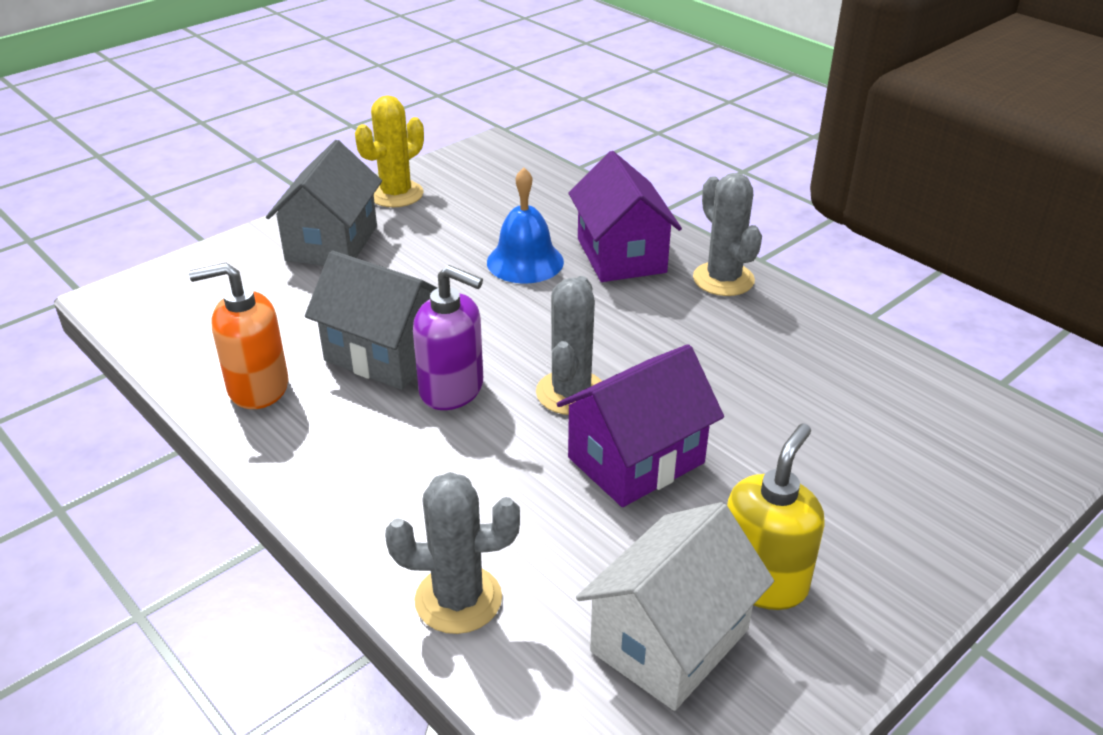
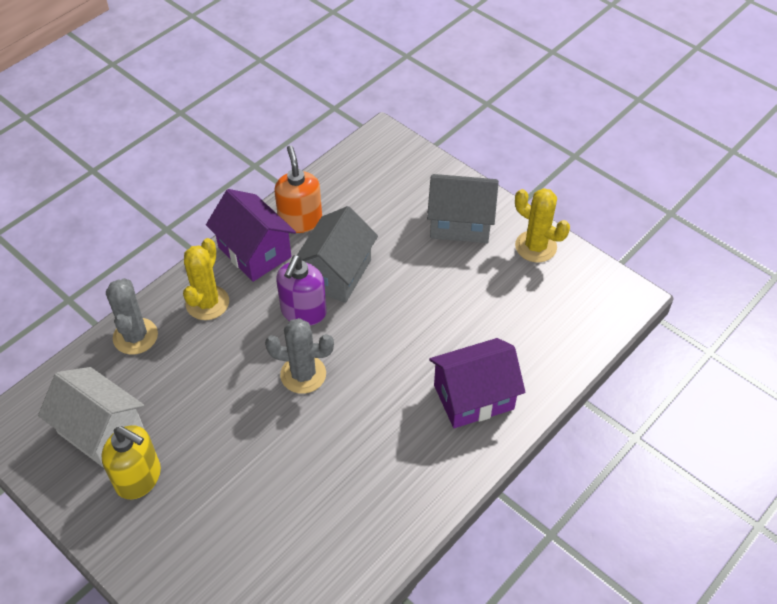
camera: 85 degrees right, 15 degrees up
blue bell [487,168,564,284] -> none
purple house [557,344,724,507] -> purple house moved to [206,189,296,282]
grey cactus [693,173,762,296] -> none
none -> yellow cactus [183,238,229,320]

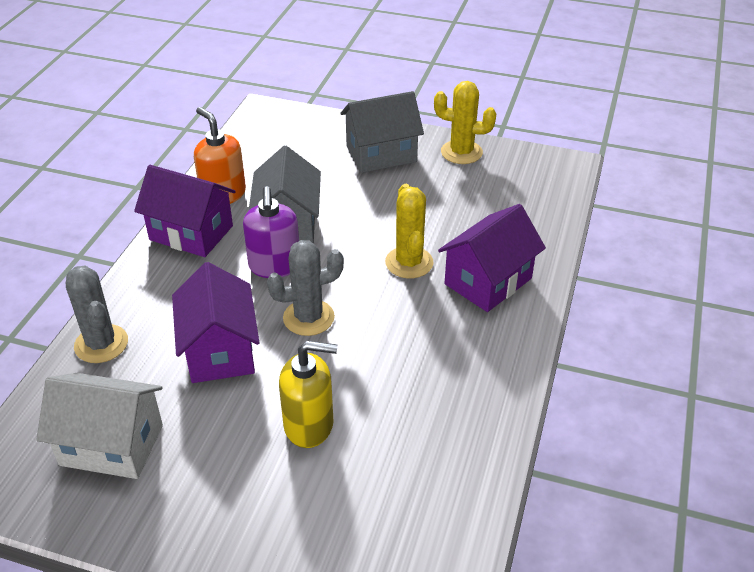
camera: 25 degrees left, 10 degrees down
yellow soap dispenser [102,425,161,499] -> yellow soap dispenser moved to [279,341,337,448]
yellow cactus [183,238,229,320] -> yellow cactus moved to [385,184,434,279]
none -> purple house [172,262,260,383]

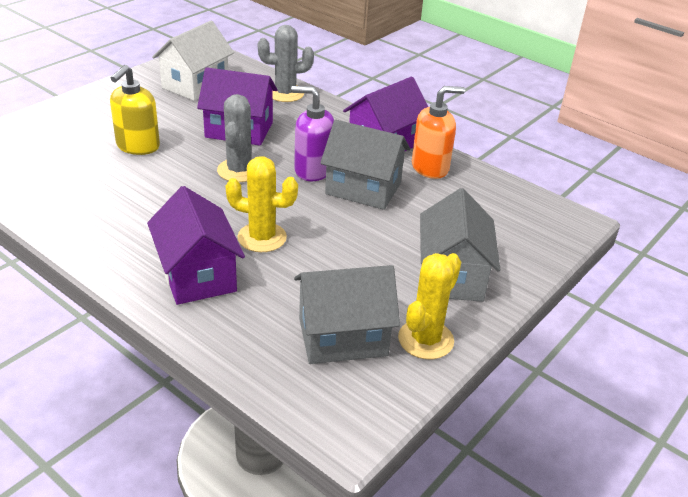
camera: 110 degrees right, 5 degrees down
none -> grey house [294,265,400,364]

